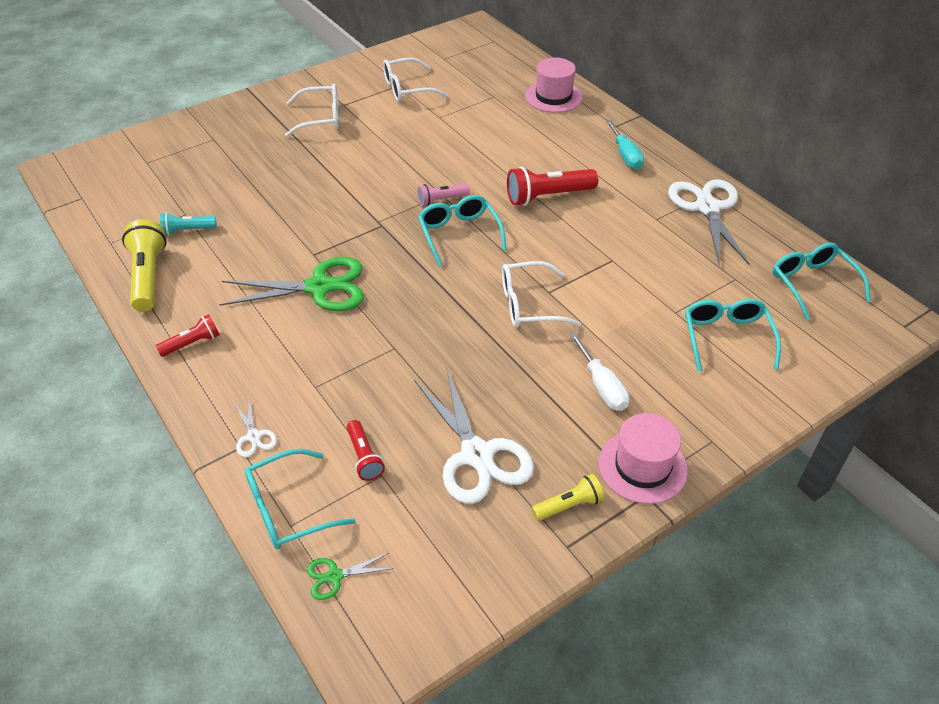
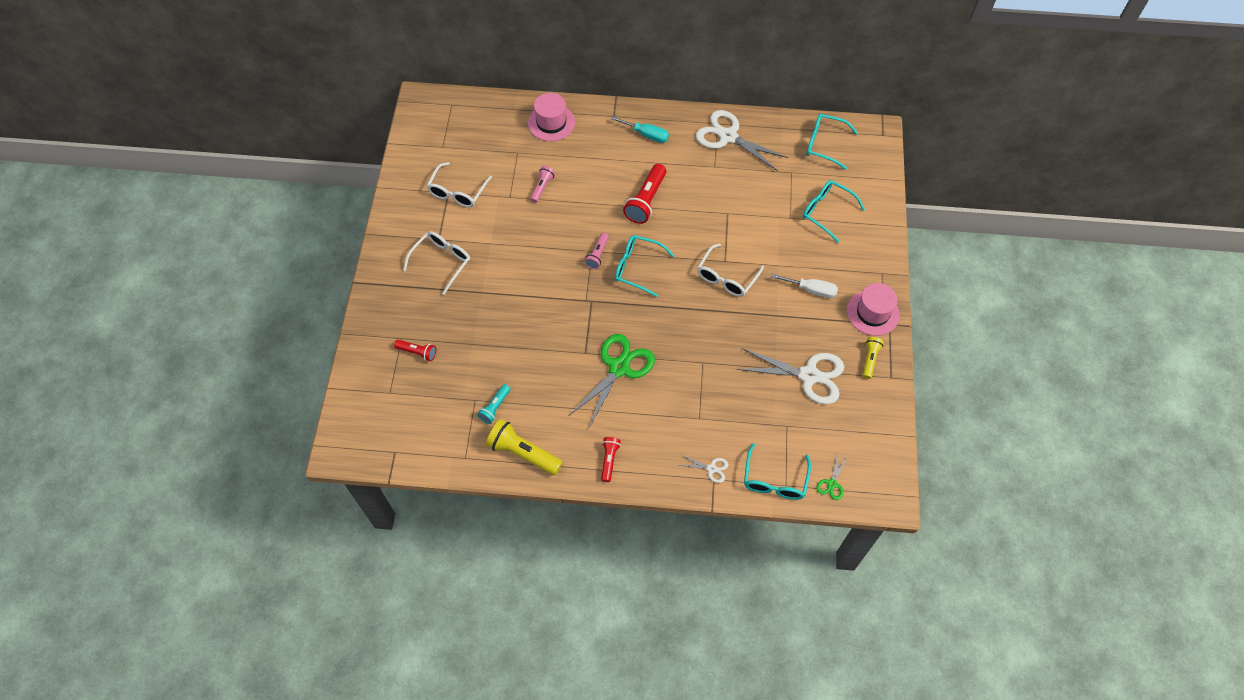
camera: 50 degrees left, 15 degrees up
red flashlight [347,420,385,481] -> red flashlight moved to [394,340,436,361]
none -> pink flashlight [530,166,555,203]

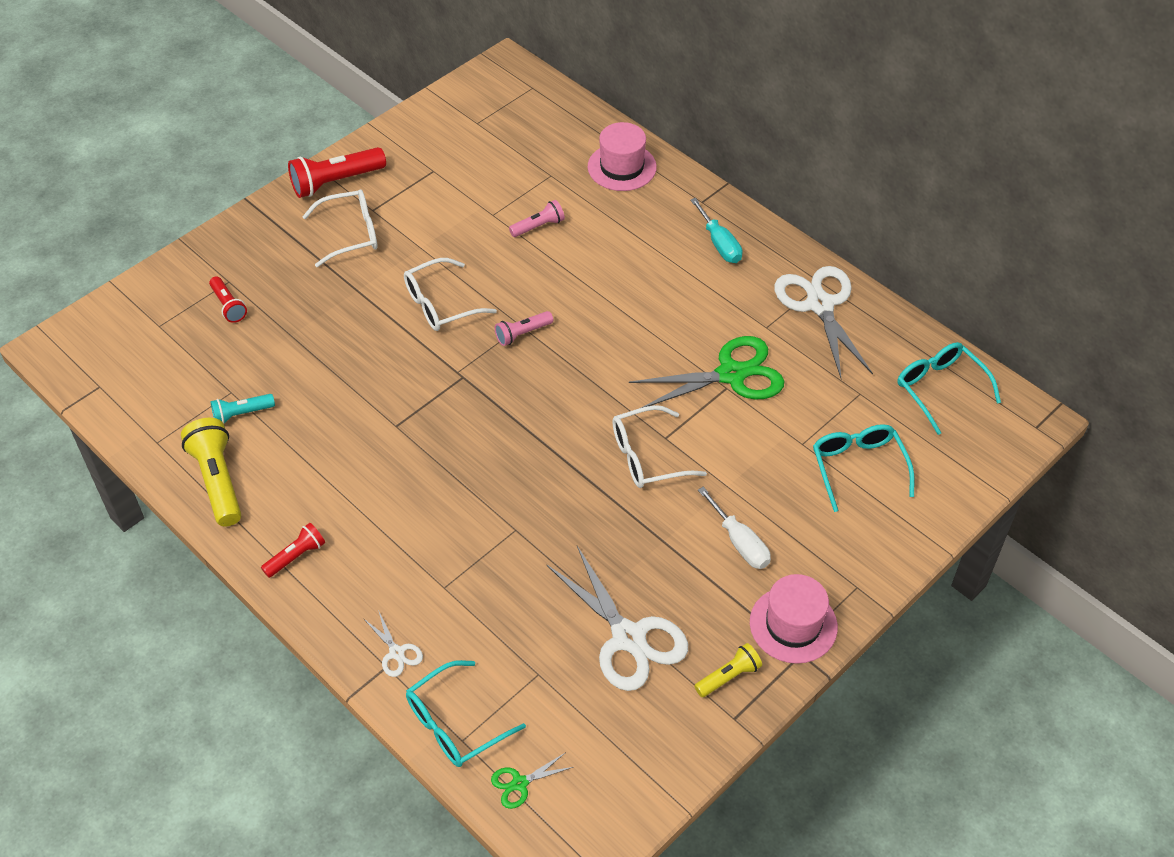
camera: 40 degrees right, 10 degrees down
white glasses [426,162,492,207] -> white glasses moved to [404,258,497,331]
green scissors [570,334,655,428] -> green scissors moved to [629,336,785,408]
turquoise glasses [615,235,674,297] -> none
red flashlight [623,164,666,224] -> red flashlight moved to [288,147,386,198]

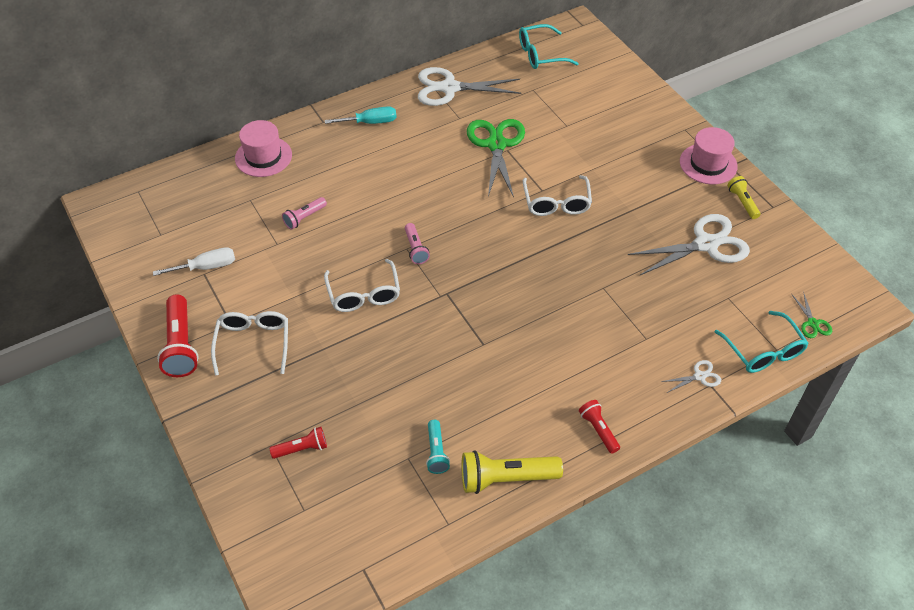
camera: 75 degrees left, 0 degrees up
pink flashlight [509,200,565,237] -> pink flashlight turned 120 degrees counterclockwise [282,197,327,230]
white screwdriver [698,487,771,569] -> white screwdriver moved to [153,247,235,276]
turquoise glasses [813,424,915,512] -> none

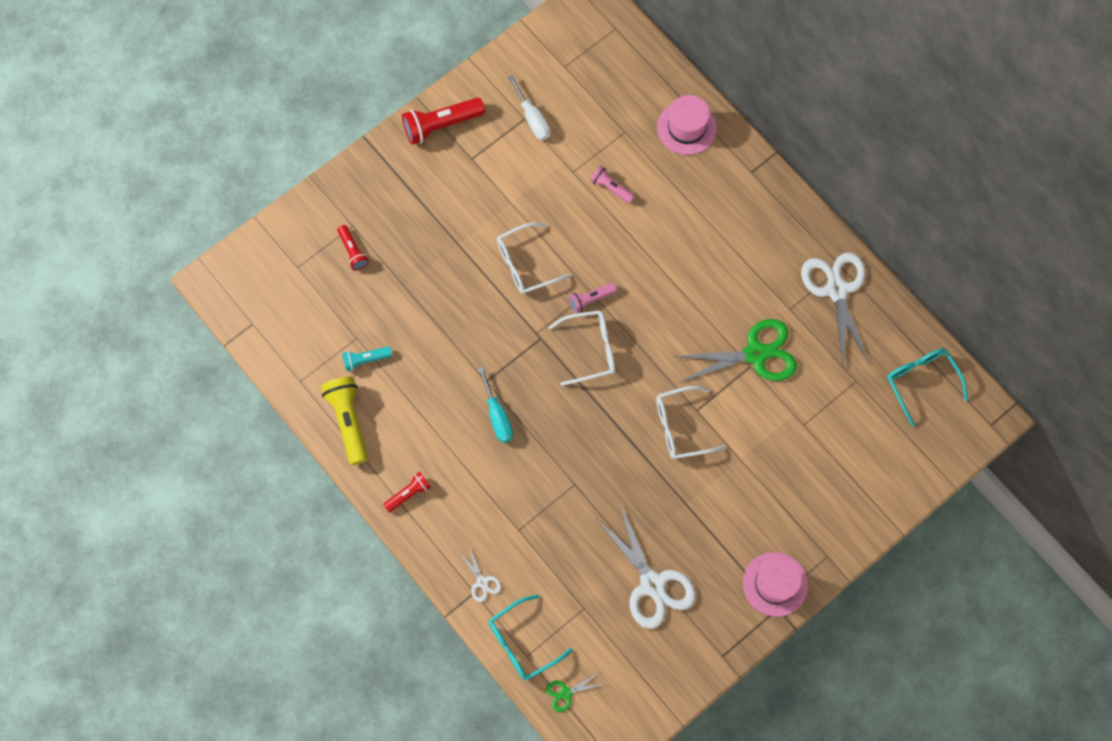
camera: 80 degrees right, 20 degrees up
white glasses [211,311,288,376] -> white glasses moved to [548,310,615,386]
turquoise screwdriver [325,106,397,124] -> turquoise screwdriver moved to [478,367,513,443]
yellow flashlight [727,176,760,219] -> none

